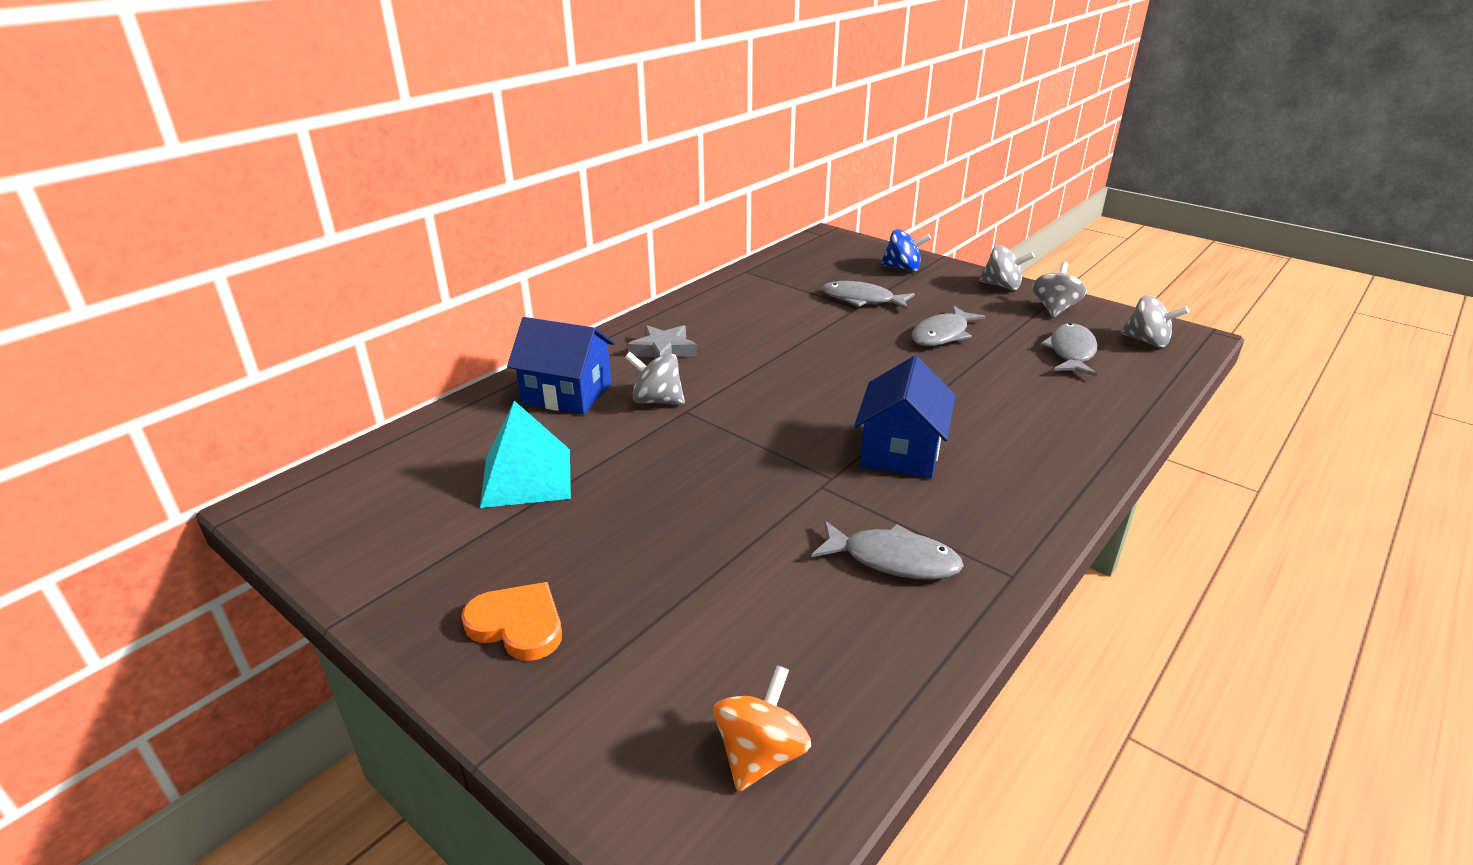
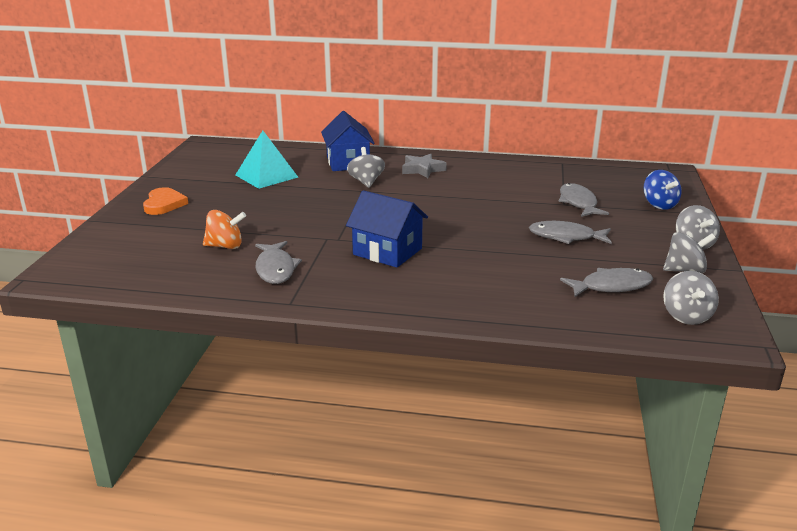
camera: 60 degrees right, 5 degrees down
orange spinning top [713,665,811,792] -> orange spinning top moved to [203,210,246,249]
blue house [854,356,955,478] -> blue house turned 45 degrees clockwise [346,190,428,268]

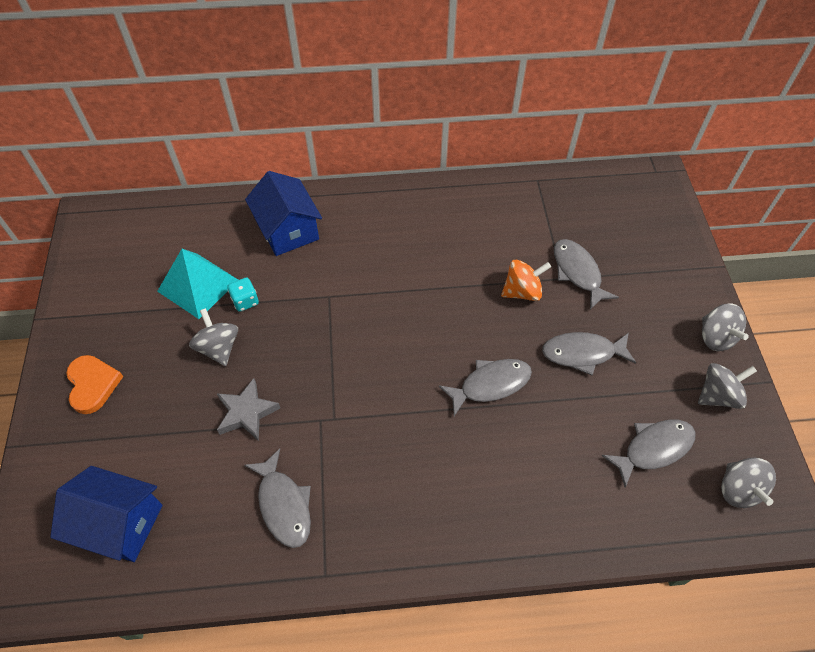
camera: 15 degrees left, 30 degrees up
orange spinning top [203,210,246,249] -> orange spinning top moved to [501,260,551,301]
blue house [346,190,428,268] -> blue house moved to [50,466,163,562]
grey spinning top [347,147,385,188] -> grey spinning top moved to [189,308,238,366]
grey star [402,154,447,178] -> grey star moved to [217,378,280,441]
blue spinning top [643,170,682,210] -> none
none -> turquoise dice [227,277,259,312]
none -> grey fish [439,359,532,416]

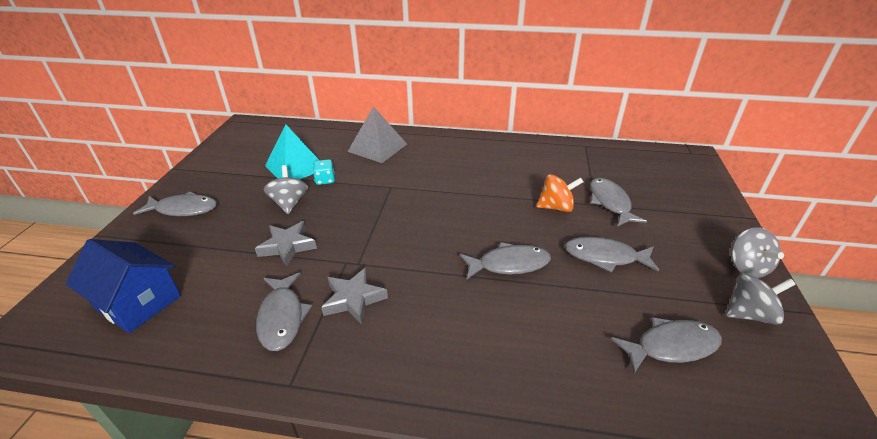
camera: 15 degrees right, 20 degrees down
orange heart [66,355,123,414] -> grey fish [133,191,217,216]
blue house [245,171,322,256] -> grey pyramid [348,106,407,163]
grey spinning top [721,458,776,508] -> none
none -> grey star [321,268,388,324]

